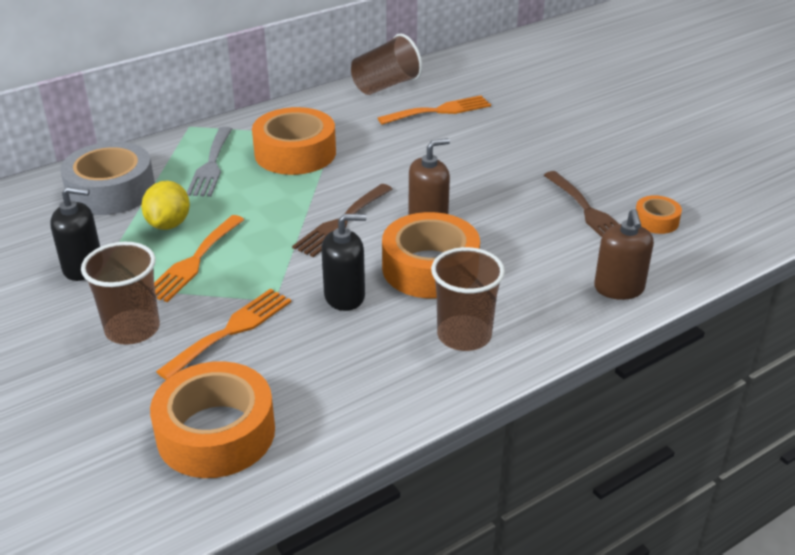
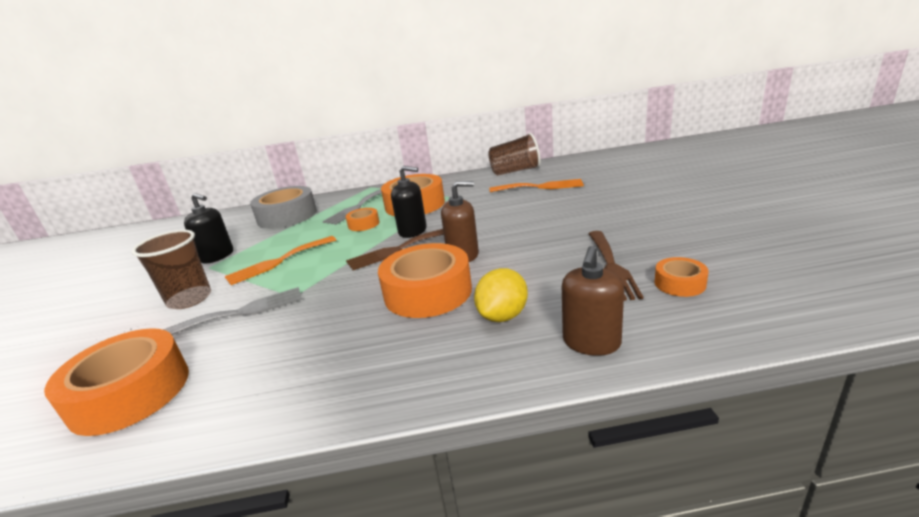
camera: 30 degrees right, 10 degrees down
yellow lemon [141,181,190,230] -> yellow lemon moved to [474,268,528,322]
orange fork [156,289,291,380] -> grey fork [163,287,302,335]
black soap dispenser [321,214,366,311] -> black soap dispenser moved to [391,166,427,238]
brown cup [431,247,505,351] -> none
none -> orange tape [346,208,379,231]

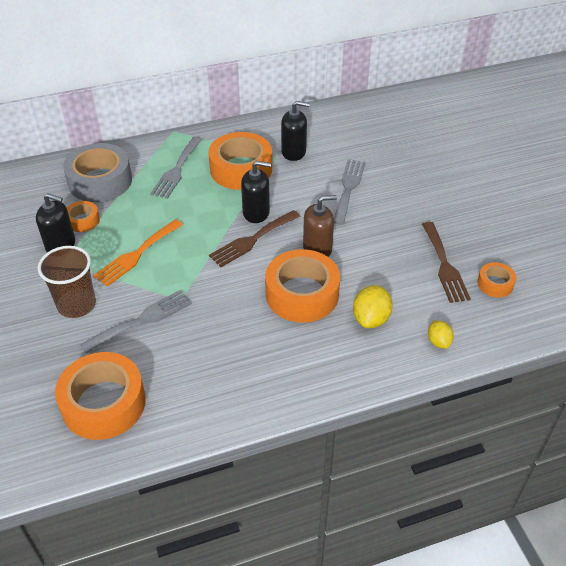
camera: 15 degrees left, 20 degrees up
orange tape [346,208,379,231] -> orange tape moved to [67,201,100,232]
brown cup [488,133,540,176] -> none
orange fork [489,179,584,192] -> none
brown soap dispenser [562,246,624,356] -> yellow lemon [428,320,454,349]
none -> black soap dispenser [281,101,310,161]
none -> grey fork [334,159,365,225]

